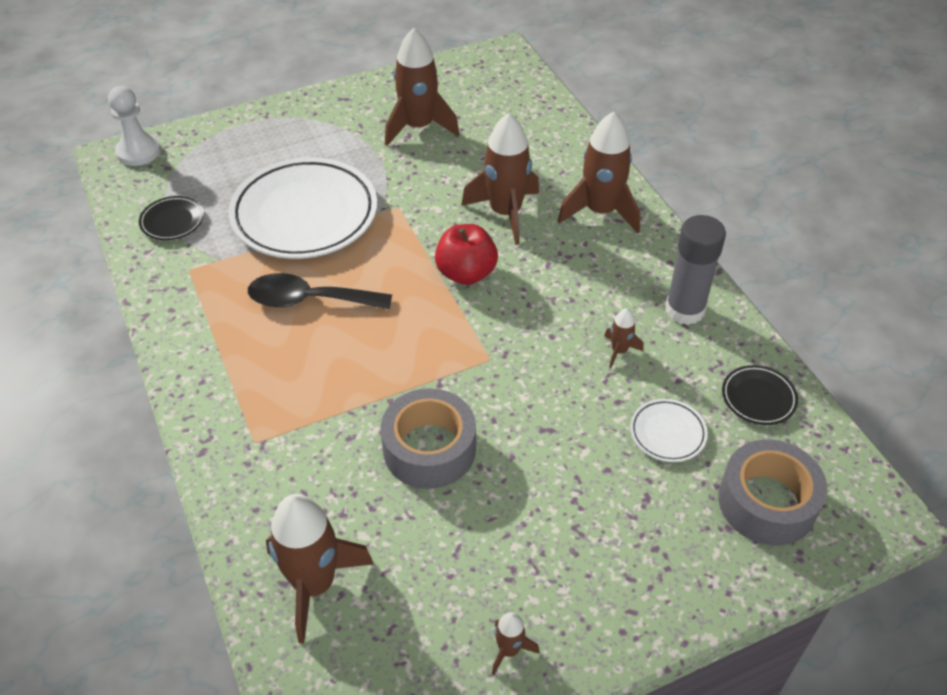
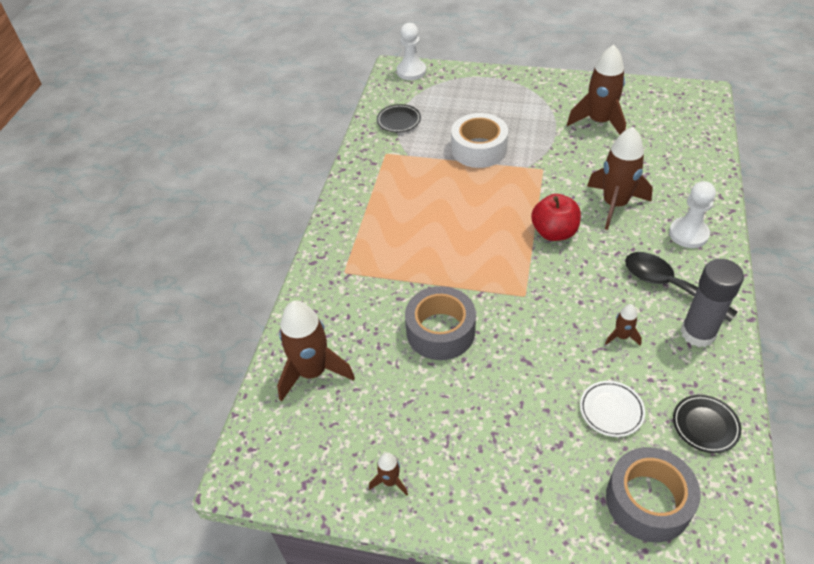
camera: 40 degrees right, 0 degrees up
white plate [229,157,377,259] -> white tape [451,113,508,168]
black spoon [248,273,392,310] -> black spoon moved to [625,252,738,322]
brown rocket [558,111,640,233] -> white pawn [669,181,716,248]

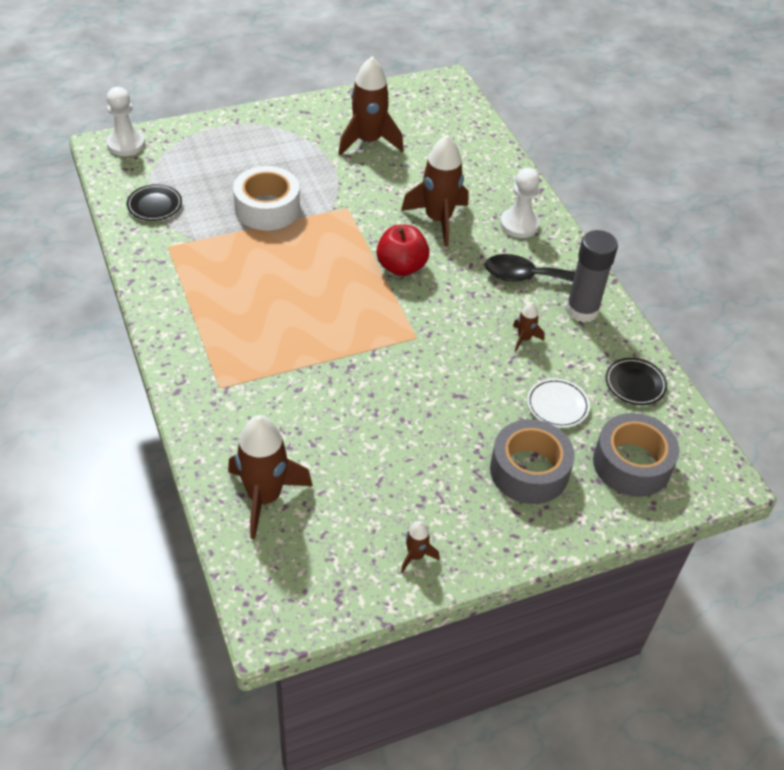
camera: 40 degrees left, 0 degrees up
grey tape [405,286,476,360] -> grey tape moved to [490,419,575,504]

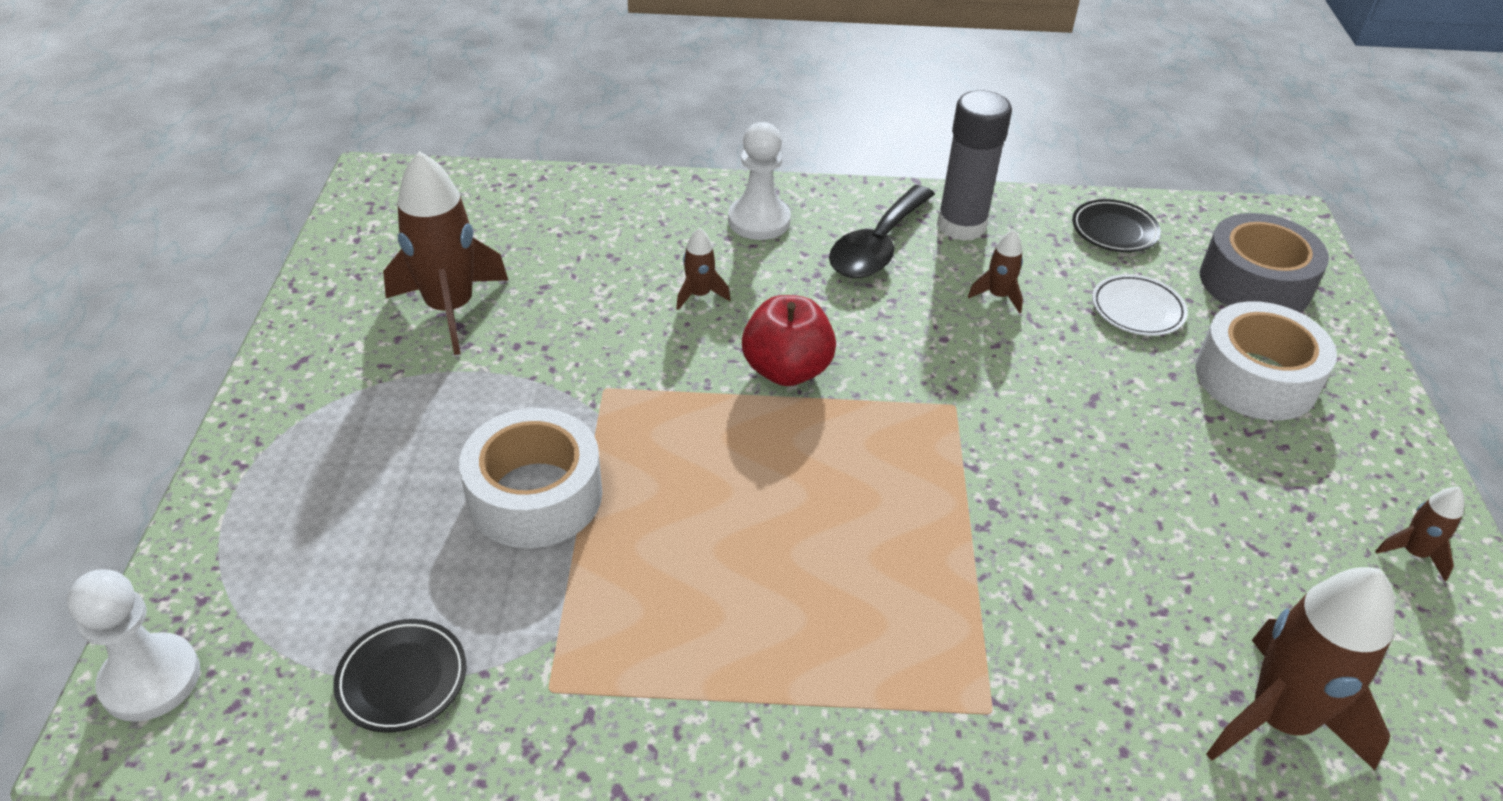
camera: 65 degrees left, 5 degrees down
brown rocket [401,135,468,247] -> brown rocket [676,228,730,310], size x0.46
grey tape [490,419,575,504] -> white tape [1195,301,1337,420]

